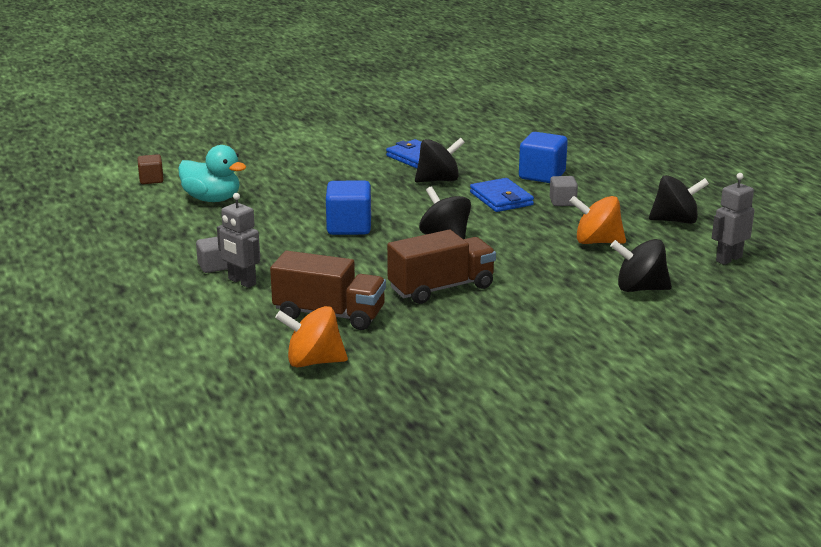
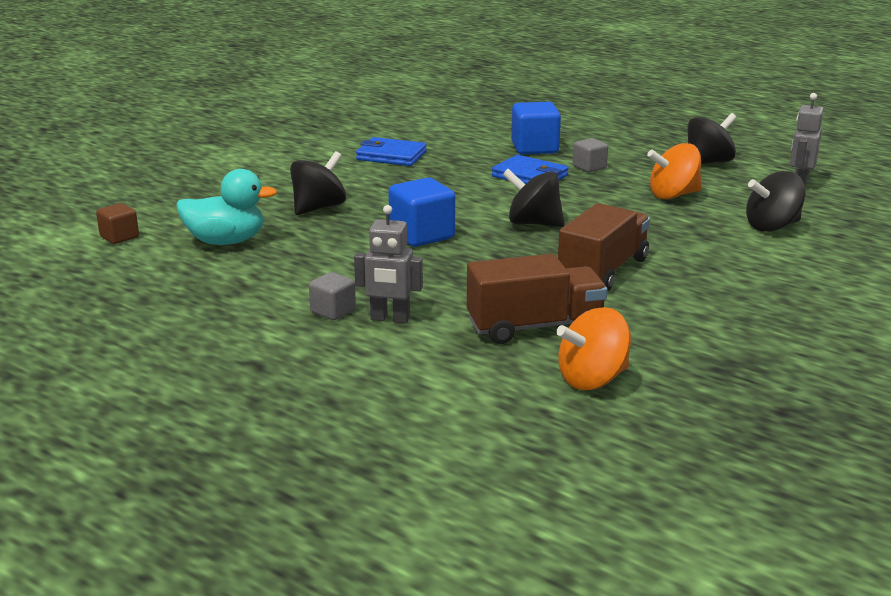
camera: 30 degrees left, 0 degrees up
black spinning top [415,138,465,182] -> black spinning top moved to [290,151,346,215]

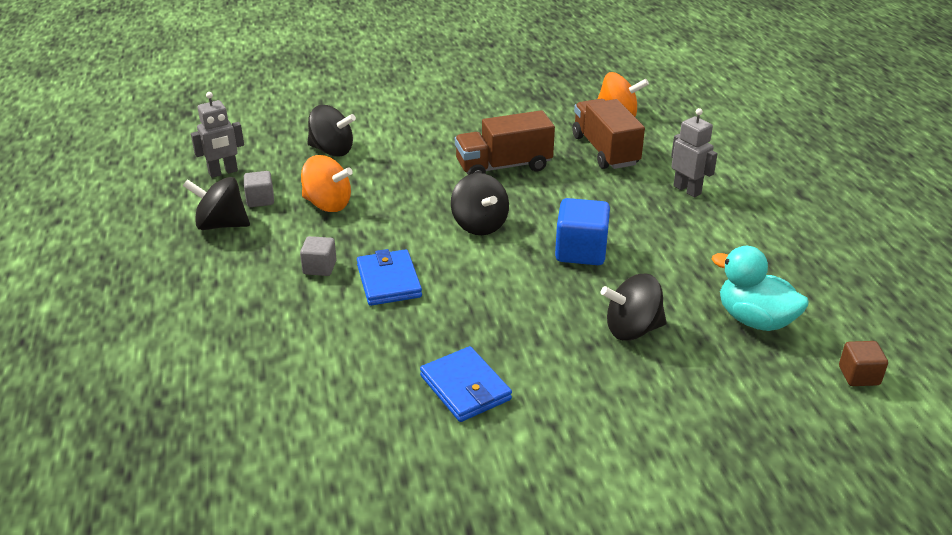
camera: 140 degrees left, 10 degrees up
grey cube [309,272,356,320] -> grey cube moved to [244,171,274,207]
brown truck [467,254,607,344] -> brown truck turned 45 degrees clockwise [572,99,645,169]
blue cube [511,102,561,155] -> none

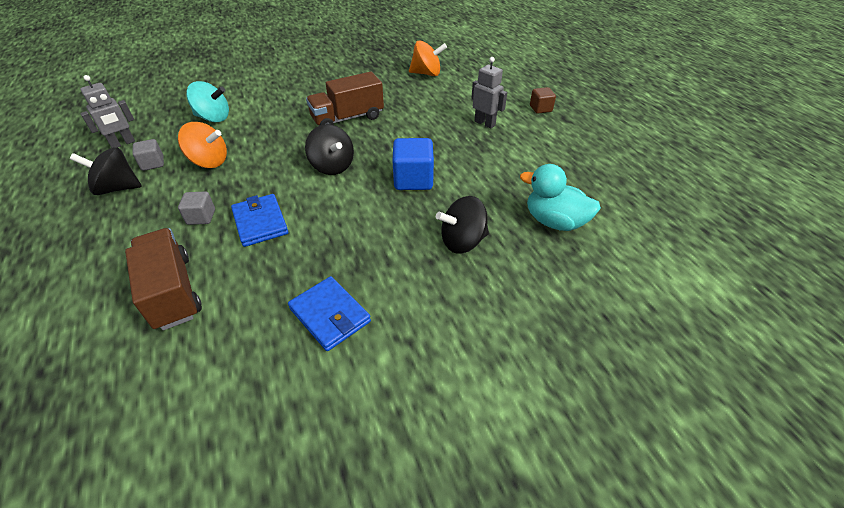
camera: 10 degrees left, 10 degrees up
black spinning top [307,105,356,157] -> turquoise spinning top [186,81,229,122]
brown truck [572,99,645,169] -> brown truck moved to [125,228,202,330]
brown cube [839,341,888,386] -> brown cube moved to [530,87,556,114]

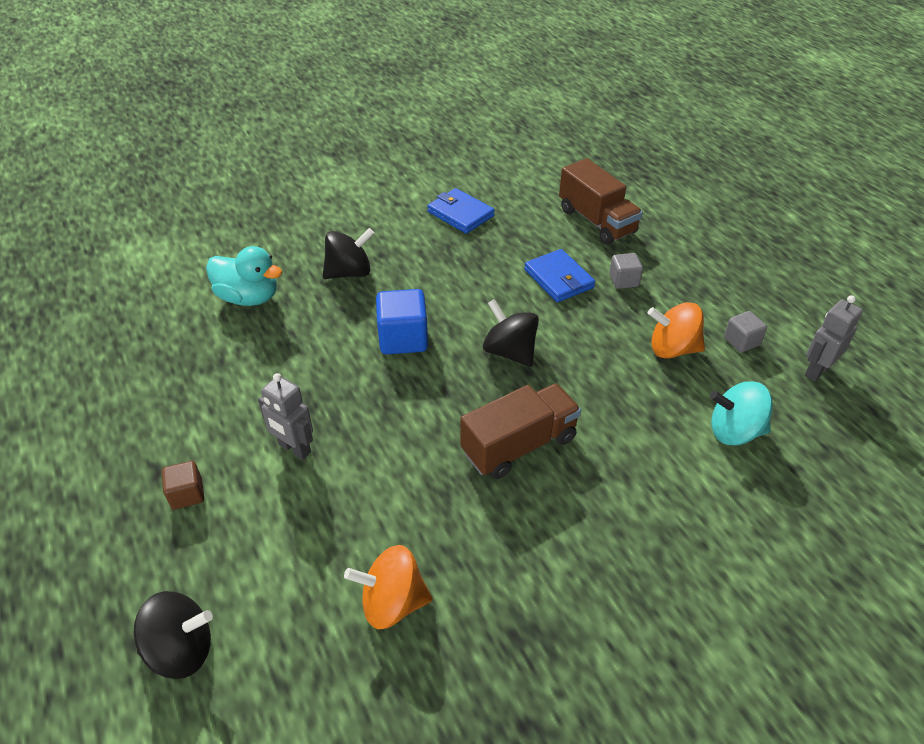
camera: 175 degrees right, 0 degrees up
black spinning top [70,147,142,195] -> black spinning top moved to [134,591,213,679]

